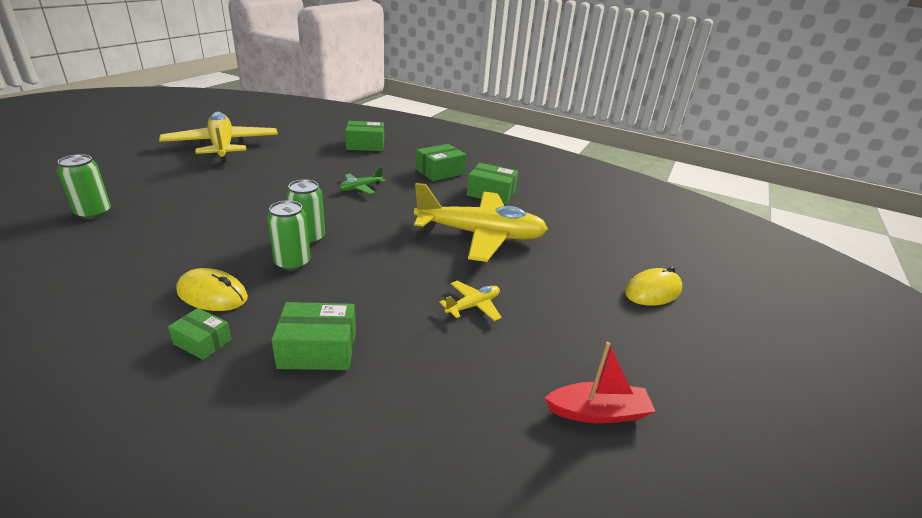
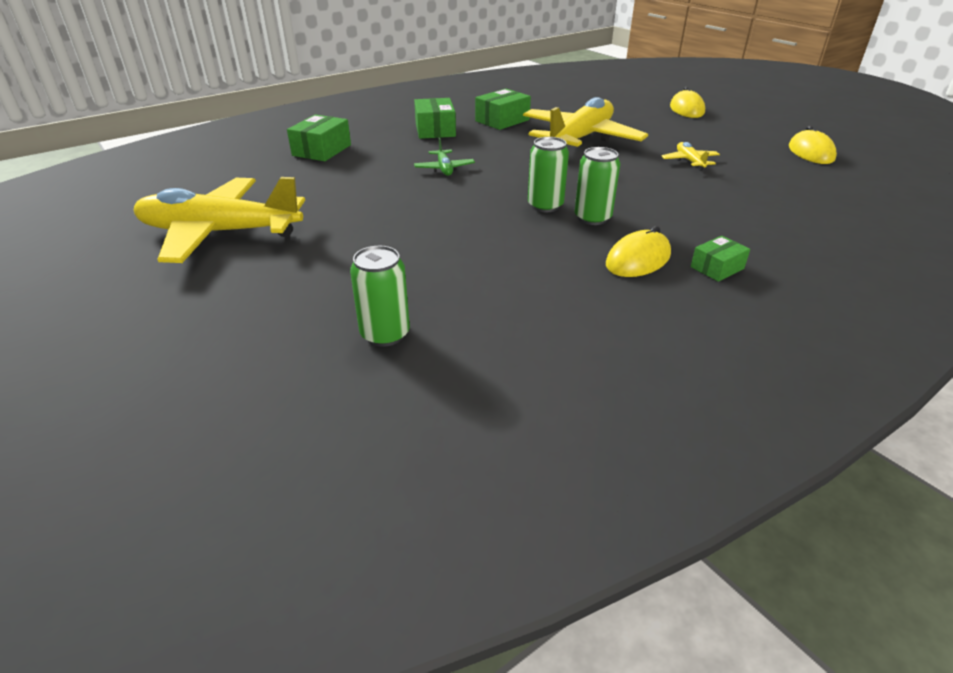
camera: 60 degrees left, 5 degrees up
green box [271,302,356,370] -> none
red boat [545,342,656,423] -> yellow mouse [789,126,837,164]

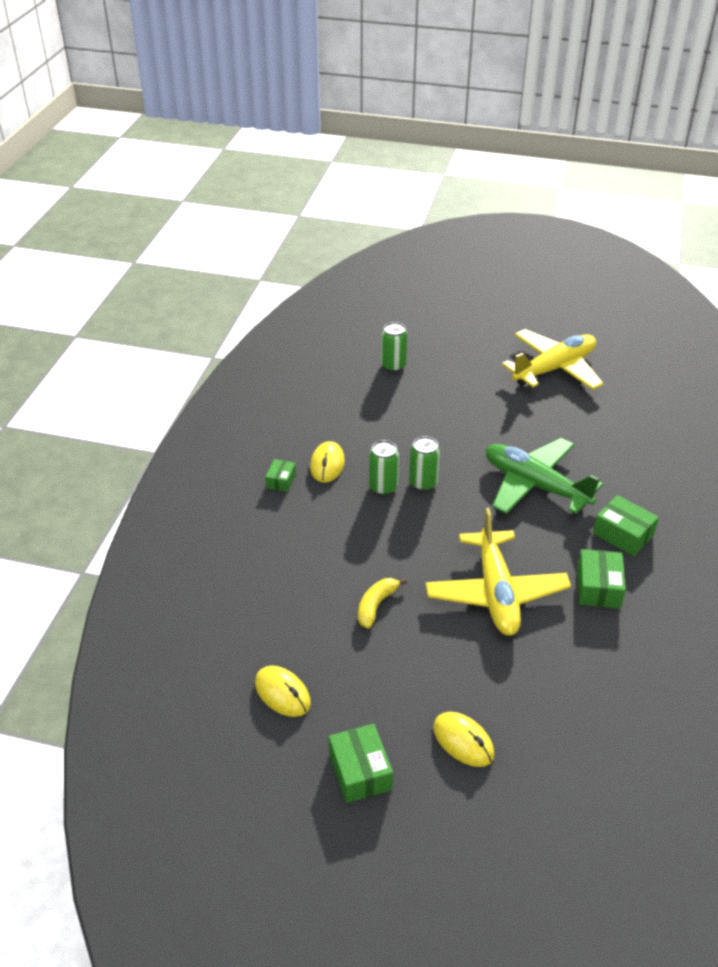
camera: 140 degrees right, 5 degrees up
green box [287,114,351,161] -> green box moved to [329,724,393,803]
green plane [414,138,475,176] -> green plane [486,438,603,514], size x2.39
yellow plane [662,142,720,171] -> yellow banana [358,578,408,629]

